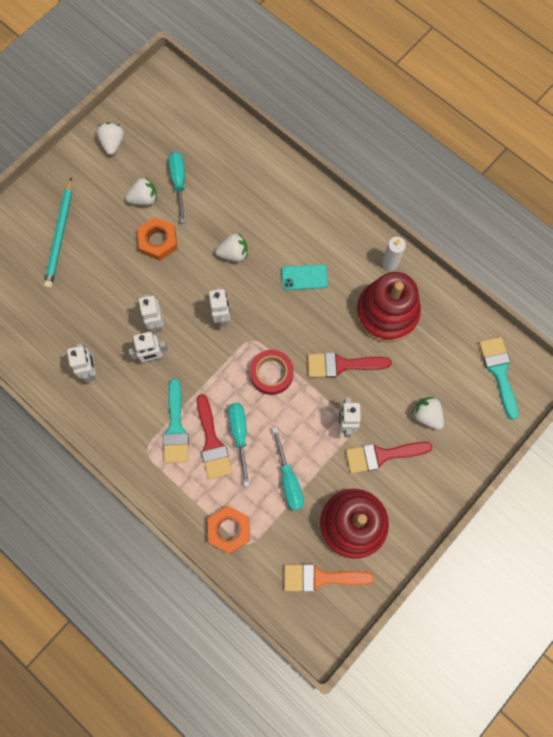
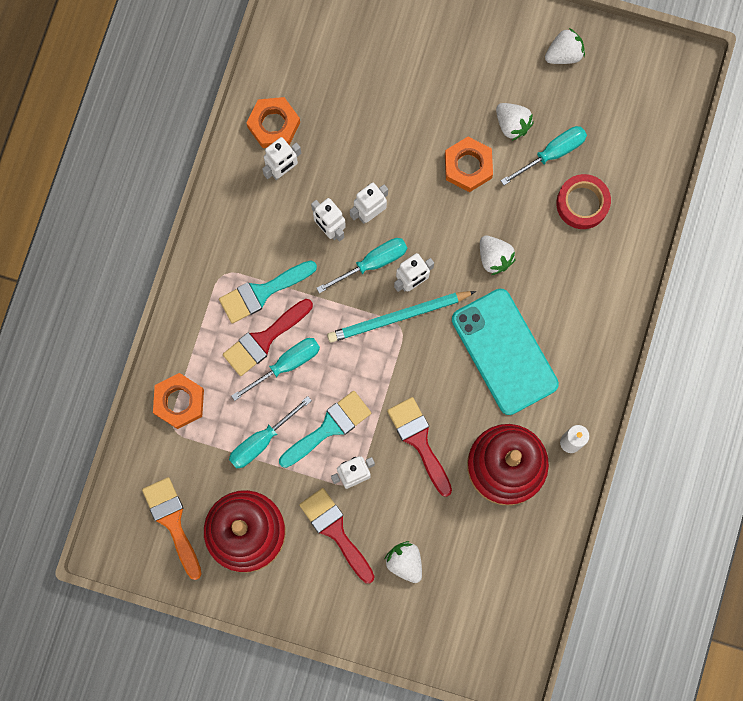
camera: 65 degrees right, 5 degrees up
turquoise pencil [44,178,72,288] -> turquoise pencil moved to [327,291,476,343]
red tape [250,350,294,395] -> red tape moved to [556,174,611,229]
turquoise phone [282,264,328,290] -> turquoise phone [452,289,559,415], size x2.05
white strawberry [412,397,444,430] -> white strawberry turned 60 degrees counterclockwise [385,541,422,583]
turquoise brush [479,337,519,420] -> turquoise brush moved to [279,391,371,468]
none -> orange nut [247,97,300,148]
none -> turquoise screwdriver [316,238,407,293]

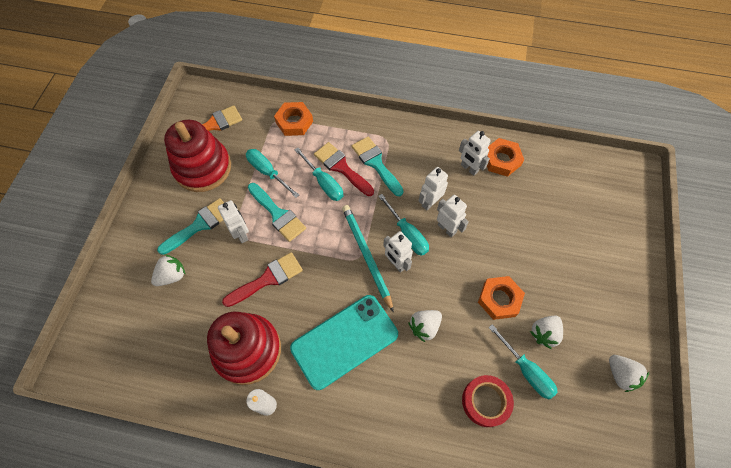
camera: 85 degrees right, 15 degrees down
red brush [299,488,375,584] -> turquoise brush [157,198,224,255]

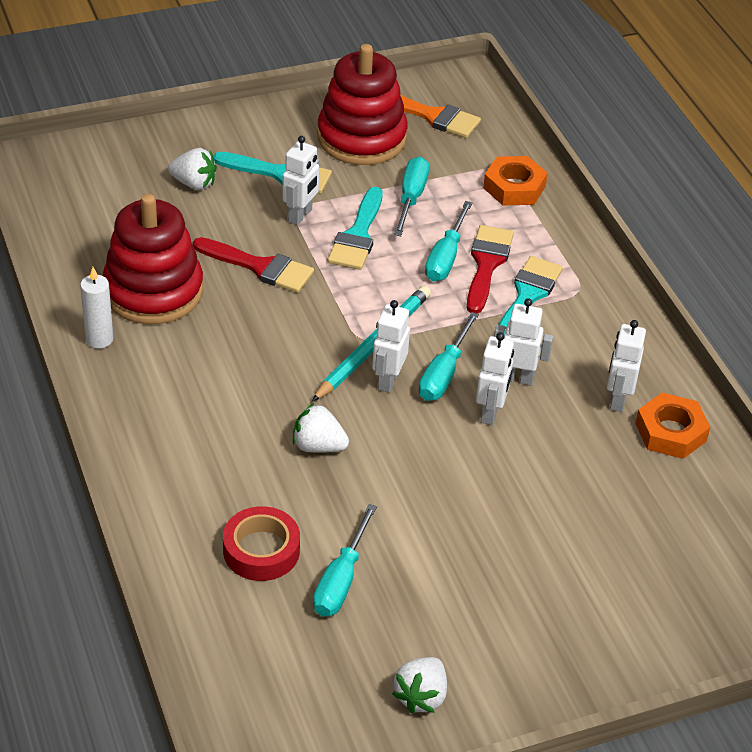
camera: 55 degrees right, 20 degrees down
turquoise phone [290,295,398,390] -> none
orange nut [478,276,525,320] -> none
white strawberry [530,315,563,349] -> none

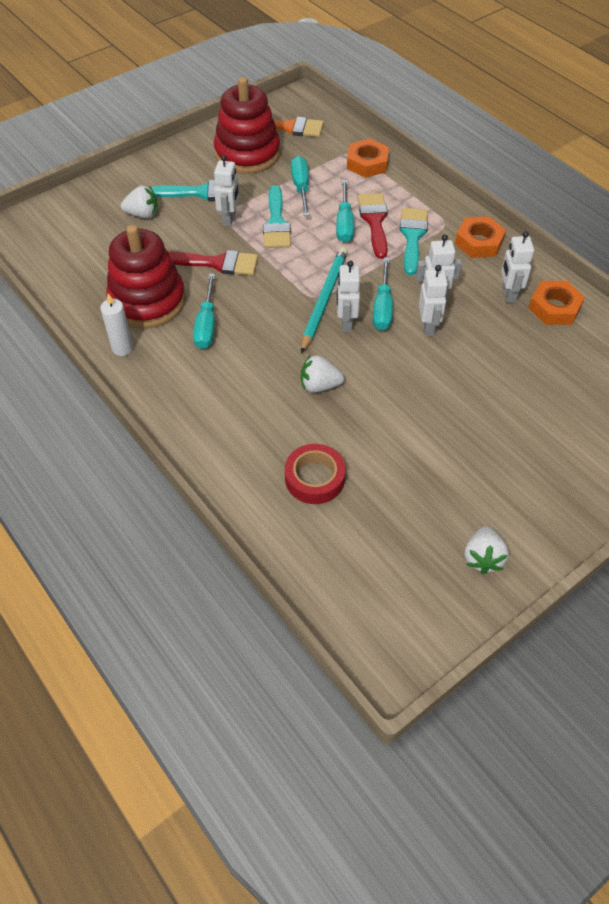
camera: 15 degrees left, 10 degrees up
turquoise screwdriver [313,504,377,617] -> turquoise screwdriver moved to [193,273,215,349]
none -> orange nut [455,216,506,258]

